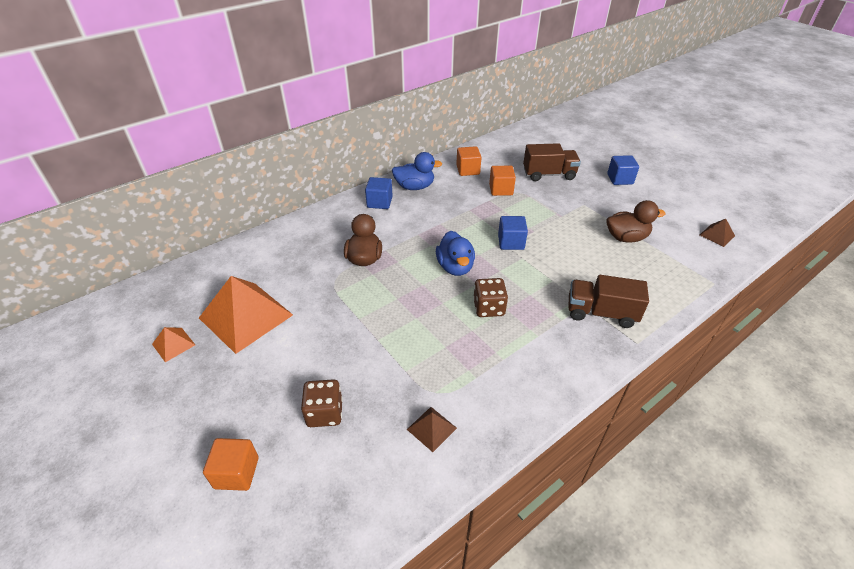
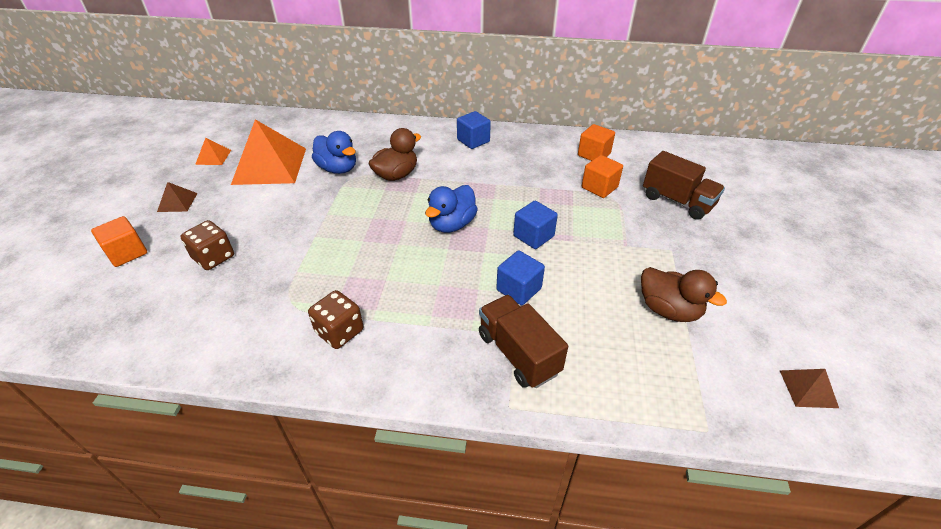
camera: 45 degrees right, 0 degrees up
blue duck [392,152,442,190] -> blue duck moved to [312,131,356,174]
brown pyramid [407,407,457,452] -> brown pyramid moved to [157,182,198,212]
brown dice [473,278,508,317] -> brown dice moved to [308,290,363,349]
blue cube [607,155,639,185] -> blue cube moved to [496,250,545,305]

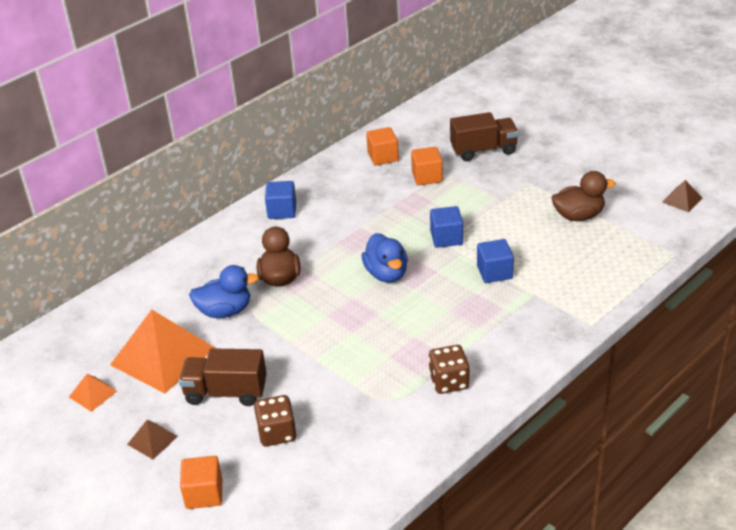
camera: 50 degrees left, 5 degrees down
brown truck [479,295,568,388] -> brown truck moved to [179,348,267,406]

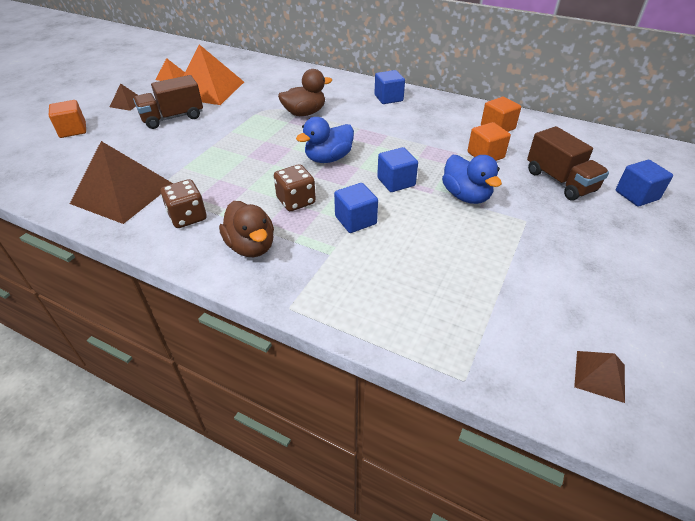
camera: 70 degrees right, 5 degrees up
brown truck [179,348,267,406] -> brown truck turned 105 degrees counterclockwise [133,75,203,129]
blue duck [189,265,259,318] -> blue duck moved to [442,155,502,204]
brown dice [254,395,297,446] -> brown dice moved to [274,164,316,211]
brown duck [551,171,616,221] -> brown duck moved to [219,201,274,257]
none -> brown pyramid [70,141,173,224]
none -> blue cube [616,160,673,206]

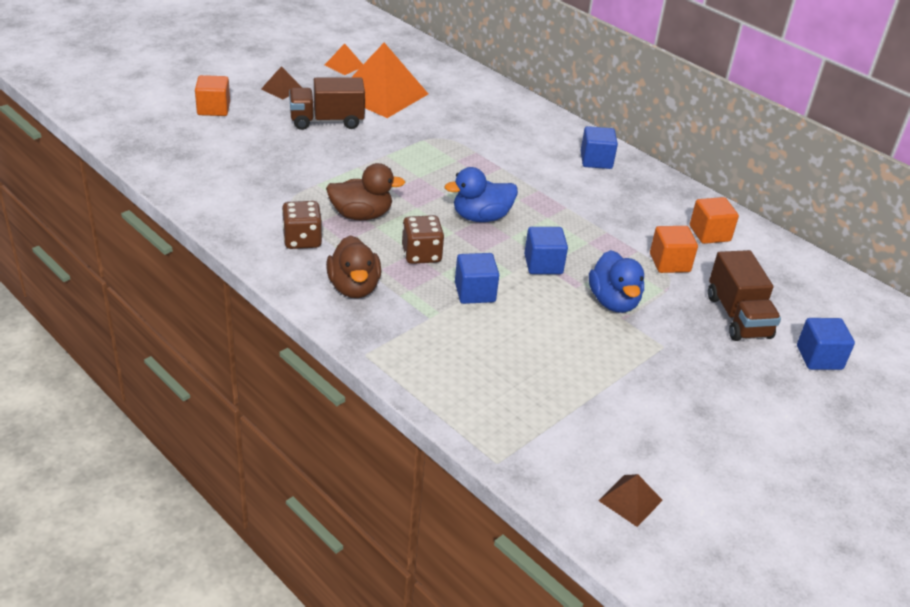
camera: 15 degrees right, 5 degrees down
brown pyramid [70,141,173,224] -> none
brown duck [278,69,332,116] -> brown duck moved to [326,163,405,220]

